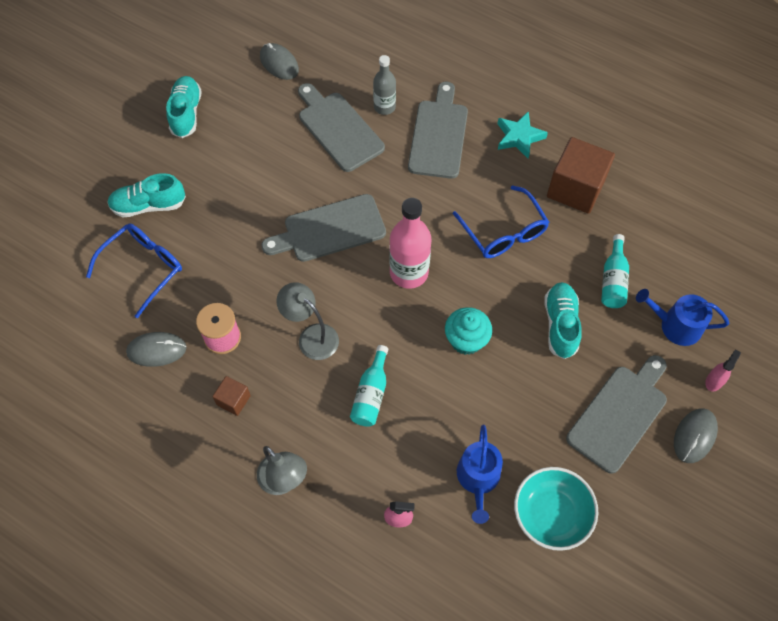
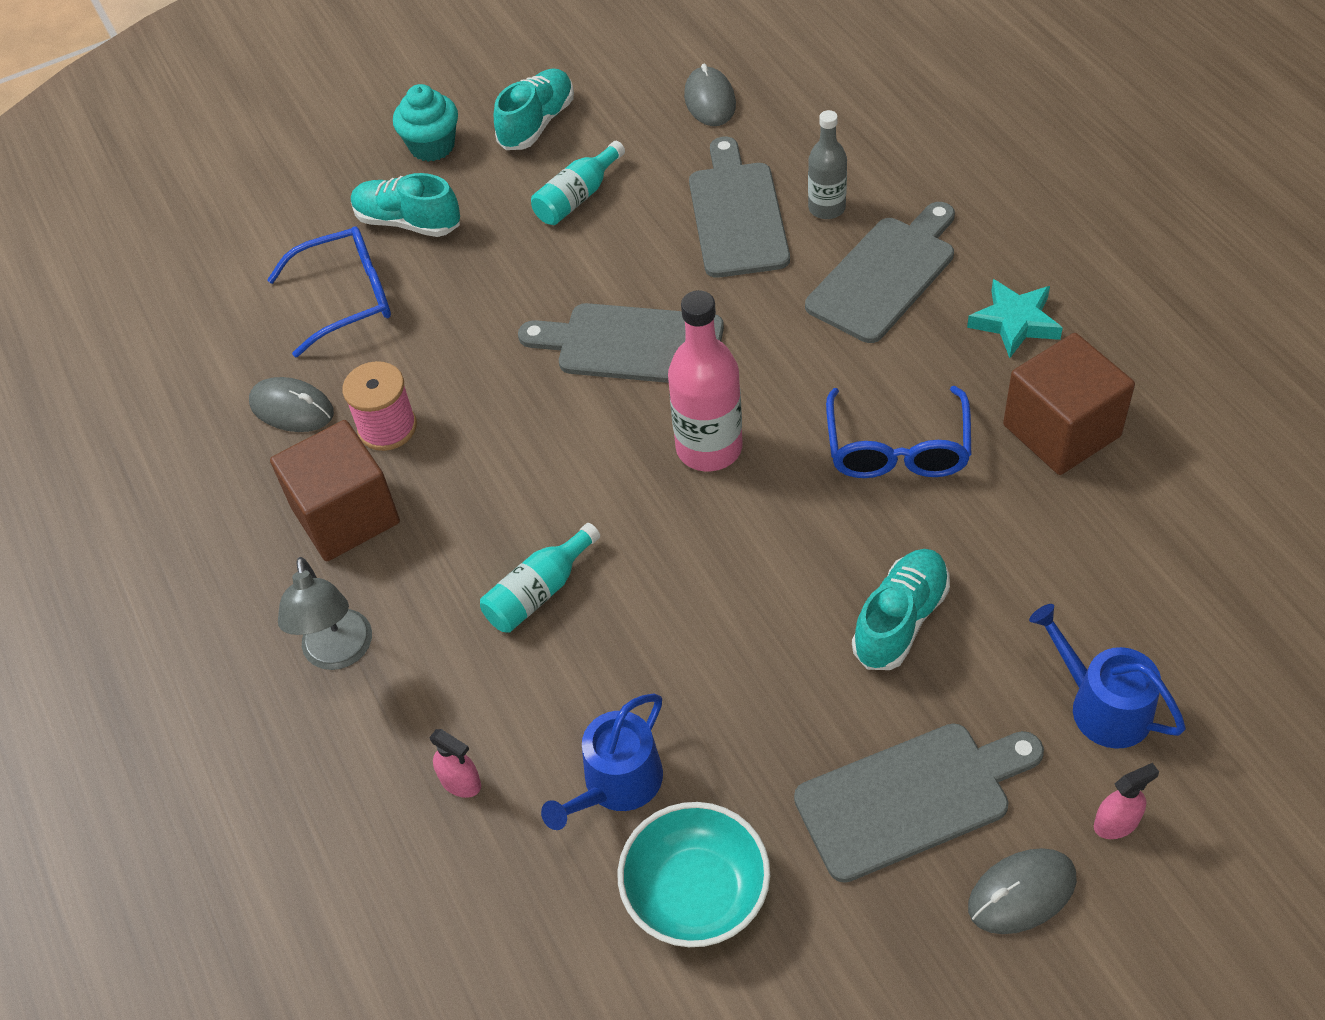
camera: 35 degrees right, 10 degrees down
brown cube [212,376,251,416] -> brown cube [270,420,400,561], size x2.05
grey lamp [276,282,339,360] -> none
turquoise cupcake [445,307,492,355] -> turquoise cupcake moved to [393,84,458,162]
turquoise bottle [601,234,629,308] -> turquoise bottle moved to [531,141,625,225]

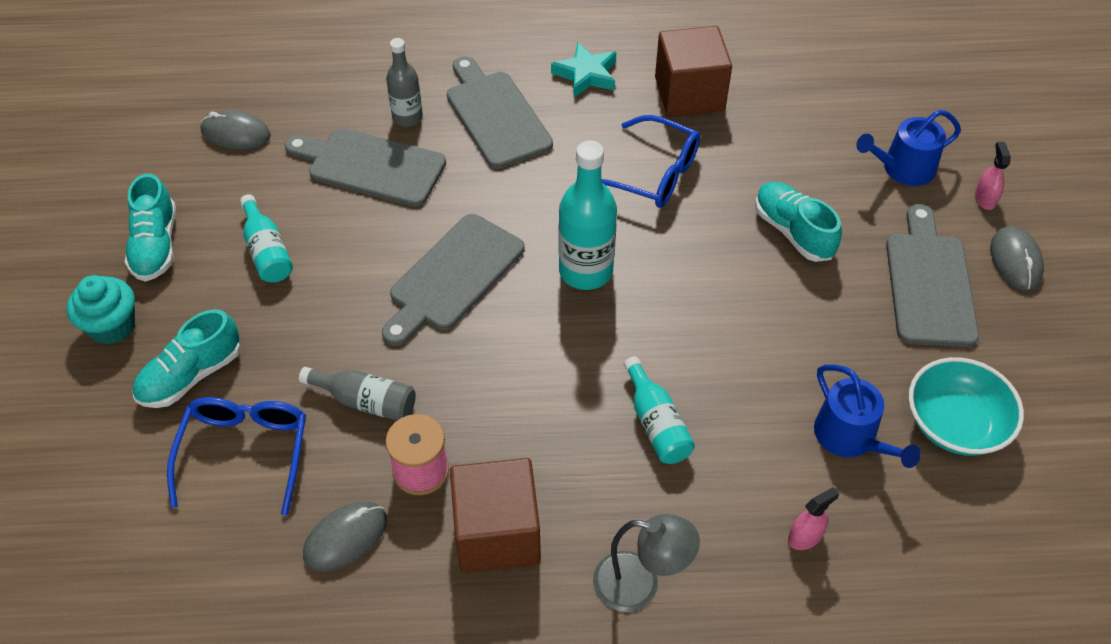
camera: 70 degrees left, 0 degrees up
turquoise shoe [494,68,574,150] -> turquoise shoe turned 150 degrees counterclockwise [125,173,176,282]
pink bottle [668,290,742,471] -> turquoise bottle [558,140,617,290]
none -> grey bottle [299,367,416,421]

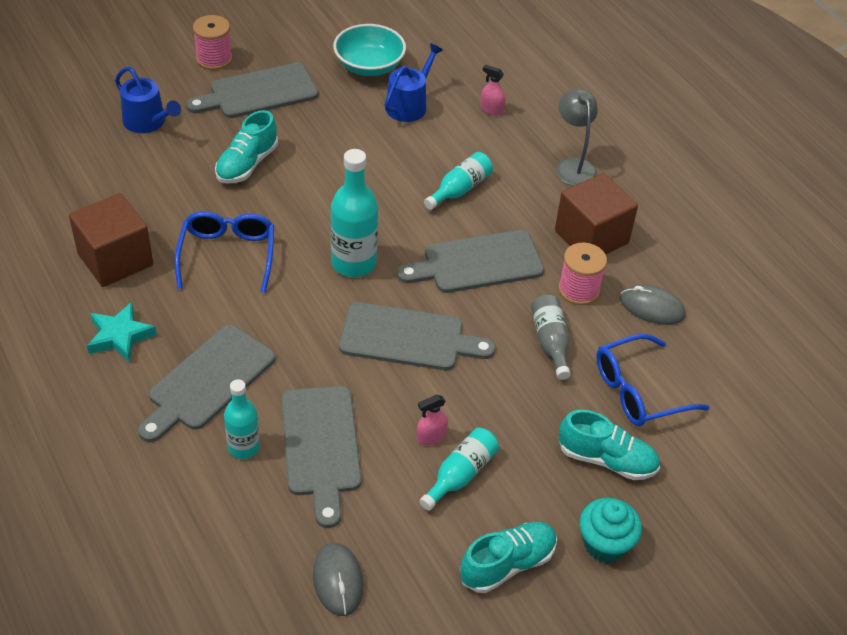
camera: 120 degrees left, 5 degrees down
grey bottle [386,38,423,127] -> turquoise bottle [224,379,260,459]
pink spray bottle [975,142,1011,210] -> pink spray bottle moved to [417,395,448,445]
grey mouse [991,226,1044,291] -> pink spool [193,15,232,70]
none -> grey cutting board [397,230,544,293]

